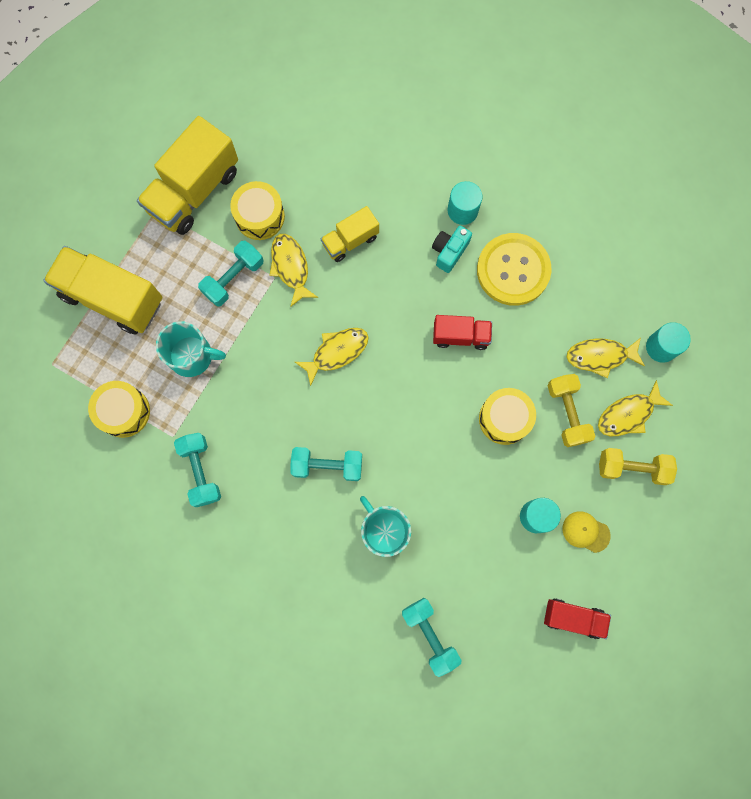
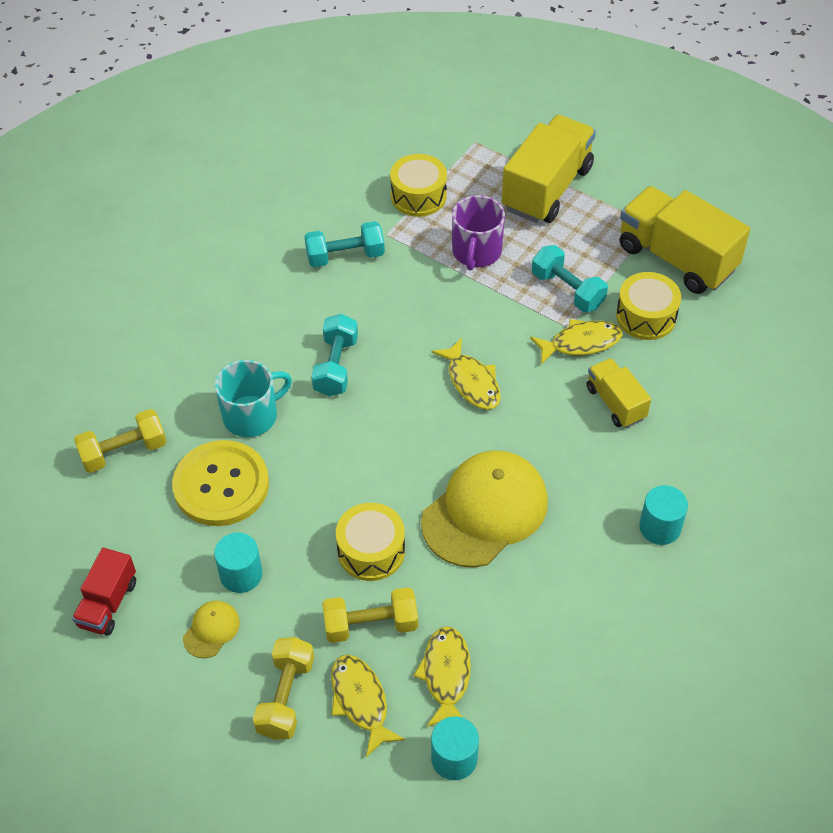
camera: 95 degrees right, 25 degrees down
turquoise mug [156,321,226,377] -> purple mug [452,195,505,271]
turquoise dumbbell [402,598,461,677] -> yellow dumbbell [74,409,167,473]
turquoise camera [432,226,472,273] -> none
red truck [433,315,492,350] -> yellow cap [421,450,548,568]
yellow button [477,233,552,306] -> yellow button moved to [172,440,269,526]

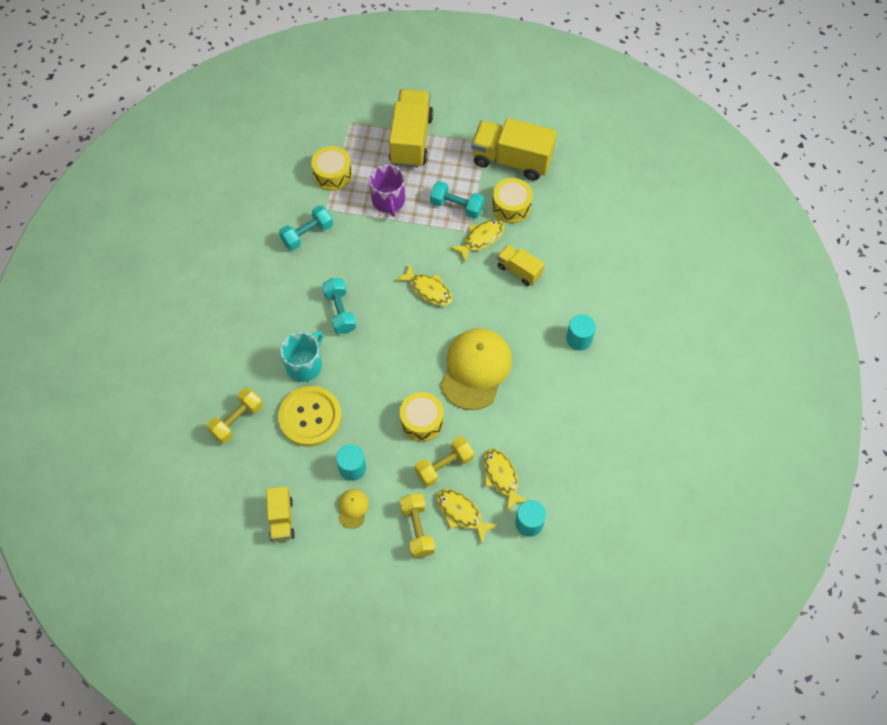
camera: 25 degrees left, 10 degrees up
red truck [72,548,136,635] -> yellow truck [266,486,295,542]

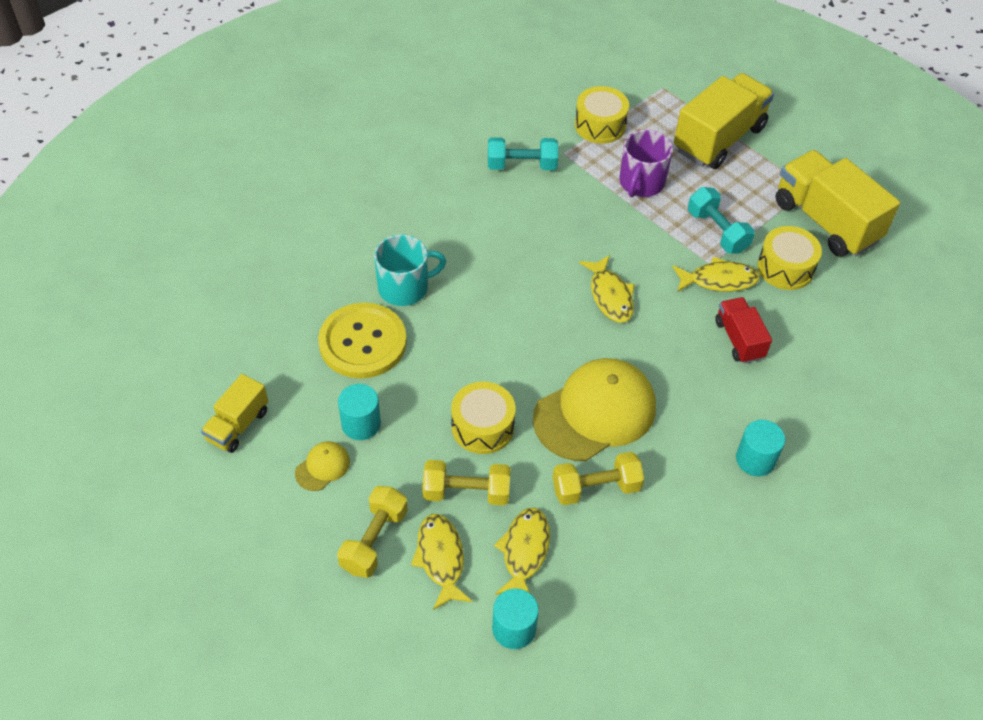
camera: 35 degrees right, 10 degrees down
yellow dumbbell [206,388,263,443] -> yellow dumbbell moved to [553,452,644,505]
turquoise dumbbell [322,278,356,334] -> none
yellow truck [497,245,544,286] -> red truck [715,297,772,364]

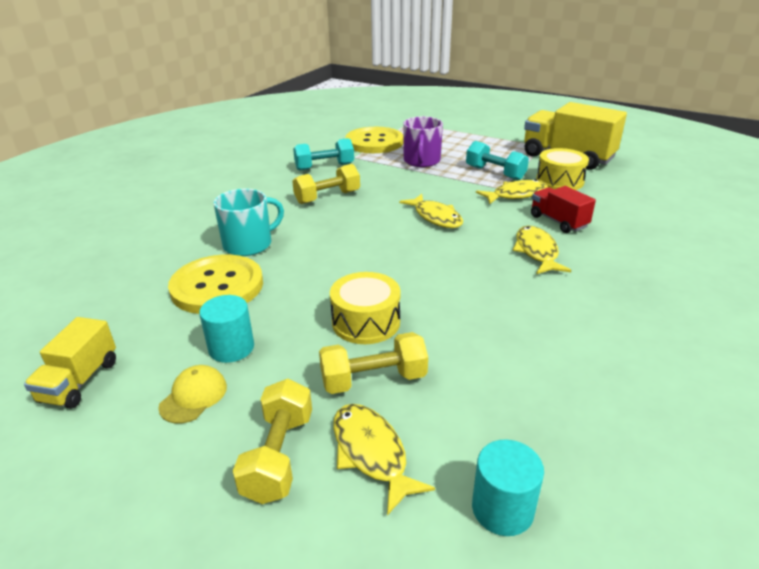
camera: 15 degrees left, 20 degrees down
yellow fish [494,508,550,595] -> yellow fish moved to [513,226,571,274]
yellow cap [533,358,656,461] -> none
yellow dumbbell [553,452,644,505] -> yellow dumbbell moved to [292,164,360,204]
yellow drum [575,86,629,144] -> yellow button [346,127,403,153]
yellow truck [674,73,774,169] -> none
turquoise cylinder [736,420,785,476] -> none

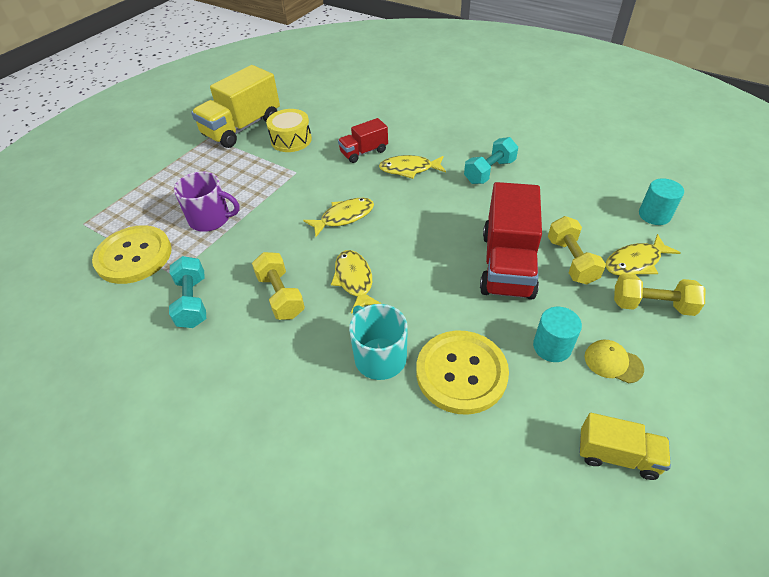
camera: 85 degrees left, 15 degrees up
yellow drum [330,272,401,344] -> red truck [480,182,542,300]
turquoise dumbbell [466,141,529,180] -> turquoise dumbbell moved to [464,137,518,184]
yellow fish [476,179,548,204] -> yellow fish moved to [331,250,382,313]

